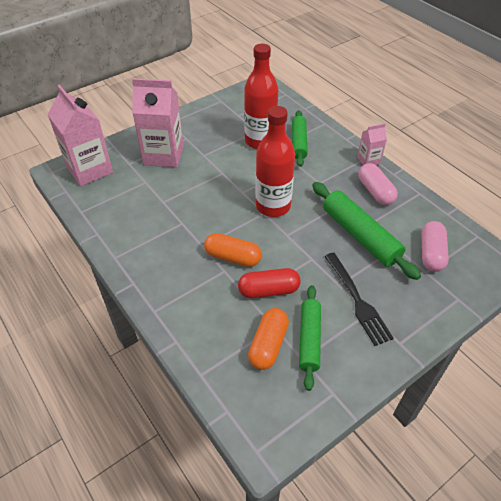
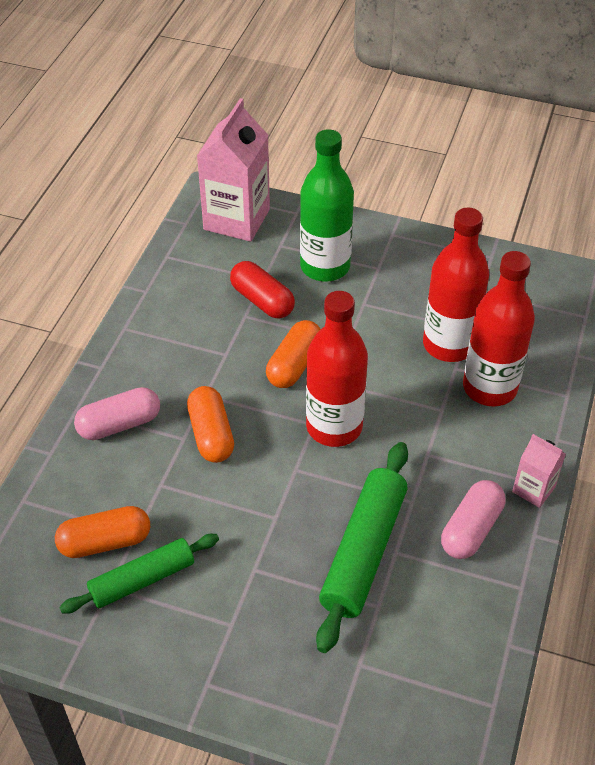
camera: 55 degrees right, 0 degrees up
pink carton [132,78,184,167] -> green bottle [300,129,354,282]
red capsule [238,268,301,298] -> red capsule moved to [230,261,295,319]
green rolling pin [292,110,308,167] -> red bottle [463,251,535,406]
black fork [324,253,394,346] -> none
pink capsule [421,221,449,272] -> pink capsule moved to [74,387,160,440]
none -> orange capsule [266,320,321,388]

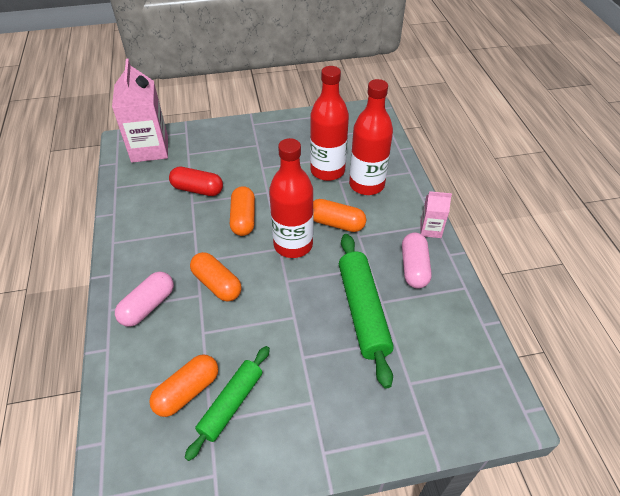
camera: 30 degrees left, 0 degrees up
green bottle [300,129,354,282] -> none
none -> orange capsule [313,199,366,232]

